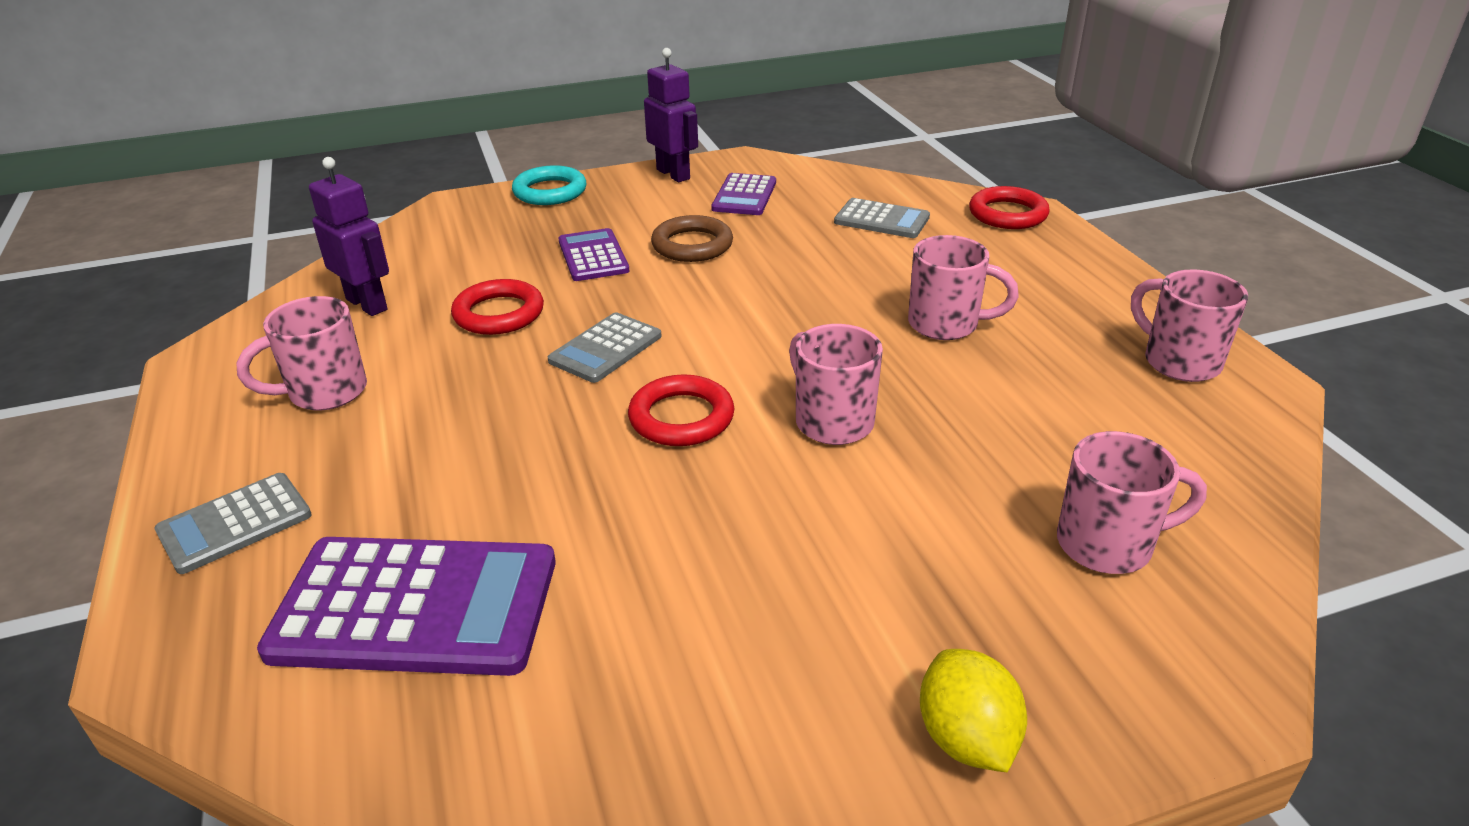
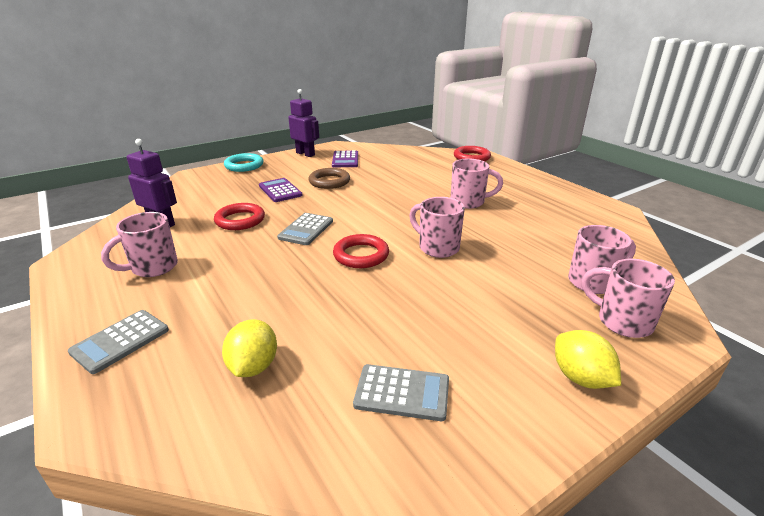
camera: 15 degrees left, 5 degrees down
purple calculator [257,537,556,676] -> yellow lemon [222,319,277,377]
grey calculator [834,198,930,238] -> grey calculator moved to [353,364,449,421]
pink mug [1131,269,1248,382] -> pink mug moved to [582,259,675,338]

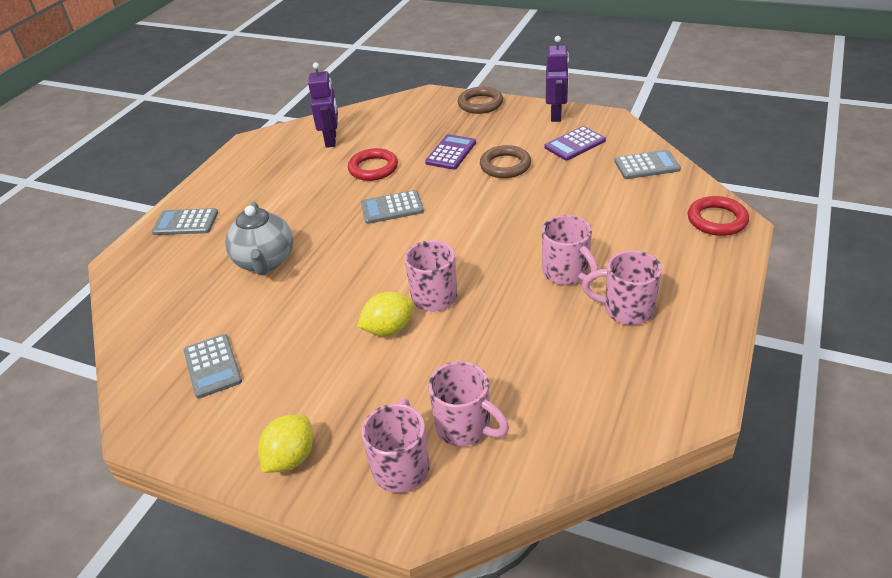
camera: 60 degrees right, 10 degrees up
pink mug [101,212,178,277] -> pink mug moved to [582,250,662,325]
yellow lemon [222,319,277,377] -> yellow lemon moved to [357,292,414,336]
turquoise ring [224,153,263,172] -> brown ring [458,87,503,114]
red ring [333,234,389,268] -> none
none -> grey teapot [225,202,293,275]
none -> grey calculator [614,150,681,179]

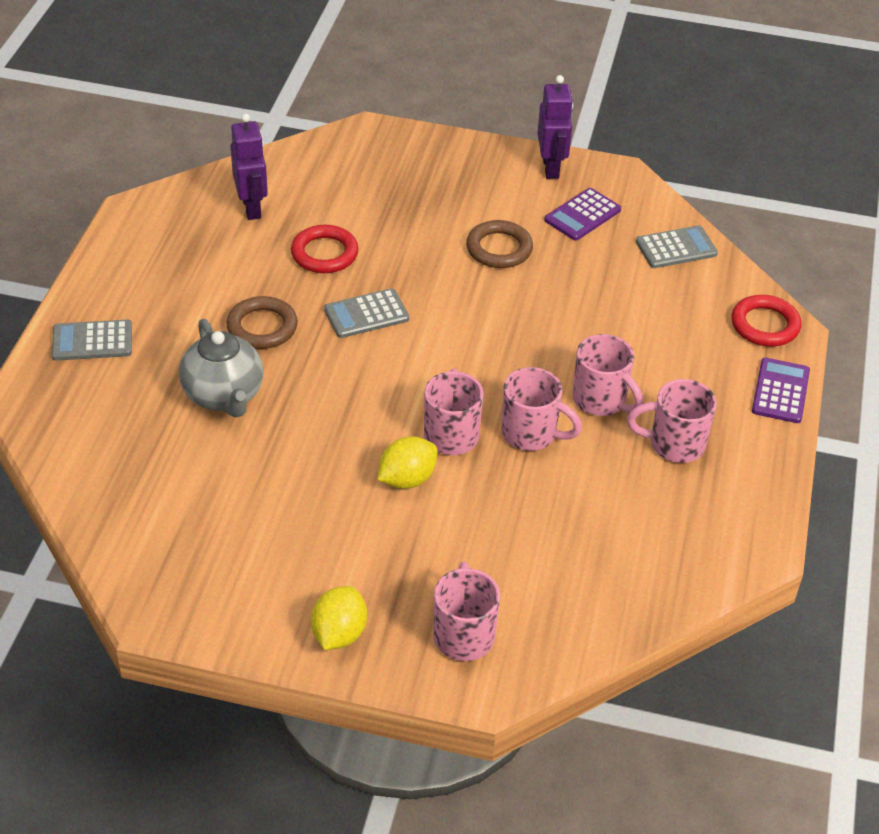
camera: 15 degrees left, 5 degrees up
grey calculator [184,334,242,399] -> none
purple calculator [425,134,476,170] -> purple calculator moved to [752,358,810,423]
pink mug [428,361,509,446] -> pink mug moved to [501,367,582,451]
brown ring [458,87,503,114] -> brown ring moved to [226,296,298,349]

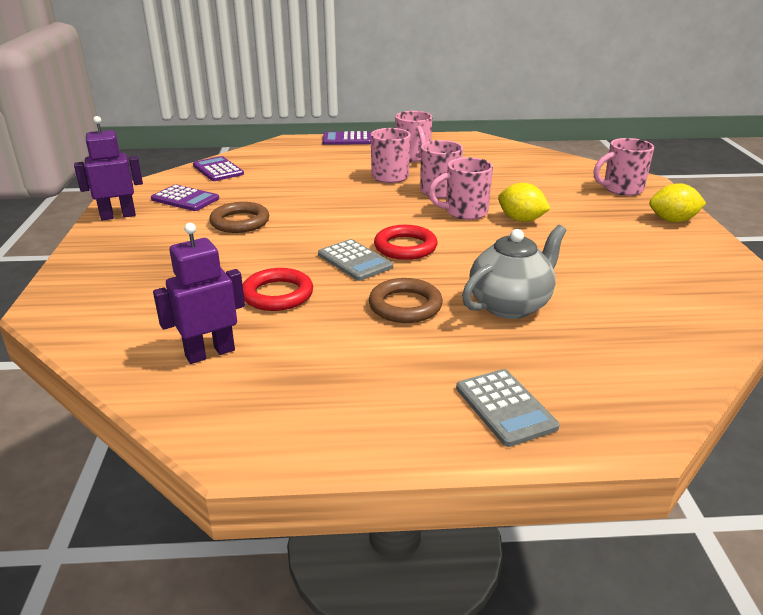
camera: 105 degrees left, 15 degrees down
grey calculator [636,225,718,268] -> purple calculator [193,156,244,181]
red ring [731,295,801,346] -> red ring moved to [374,225,437,260]

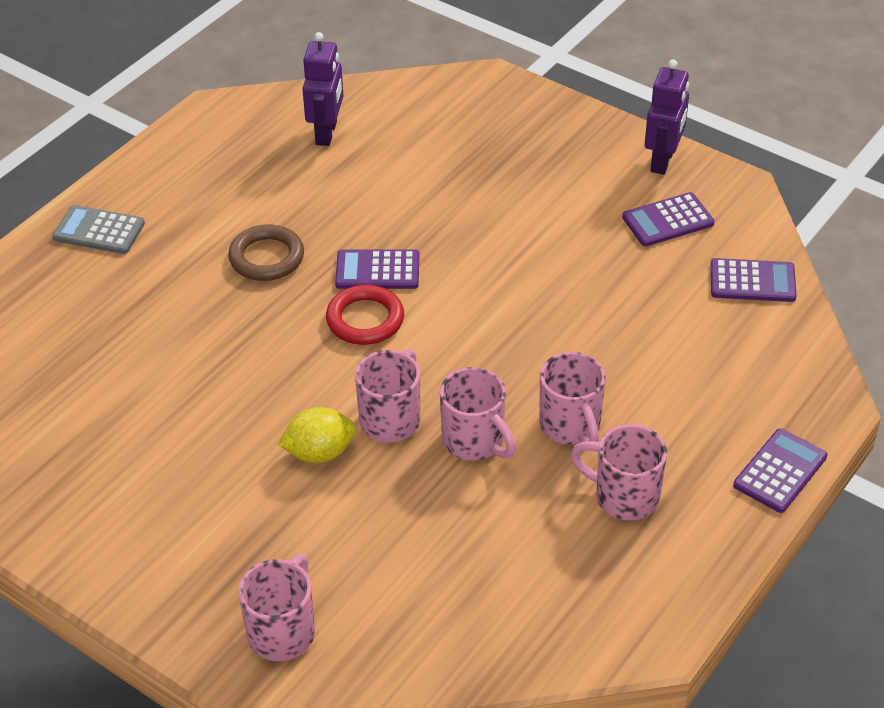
camera: 130 degrees right, 15 degrees up
brown ring [209,202,269,233] -> none
red ring [242,268,313,311] -> none
grey calculator [318,239,393,281] -> purple calculator [335,249,419,289]
grey teapot [462,225,566,319] -> none
yellow lemon [649,183,706,222] -> none

